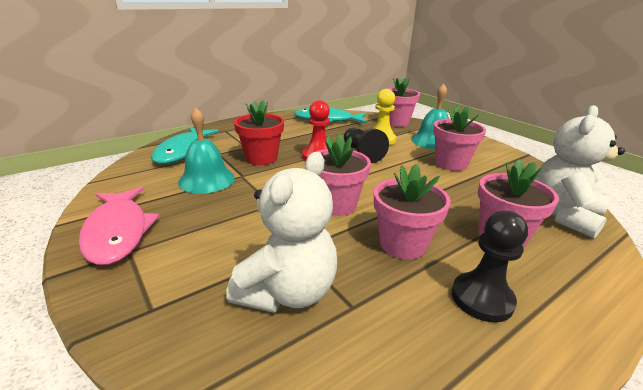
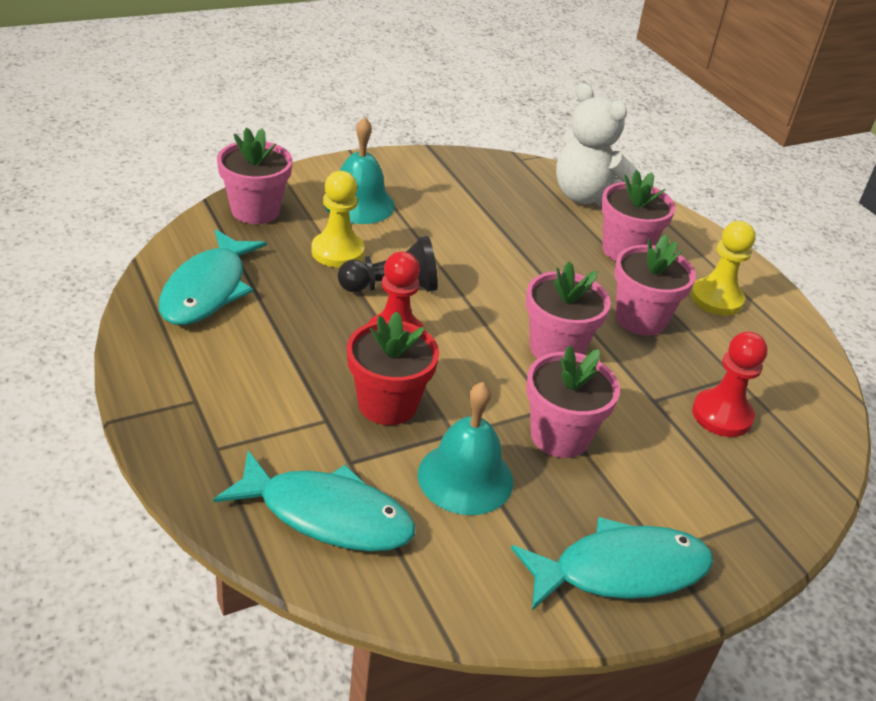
camera: 85 degrees left, 10 degrees up
pink fish [79,186,159,265] -> turquoise fish [511,517,714,611]
white teddy bear [226,152,337,313] -> red pawn [692,331,767,437]
pink flower pot [433,106,486,171] -> pink flower pot moved to [526,345,620,458]
black pawn [452,211,528,322] -> yellow pawn [691,221,755,316]

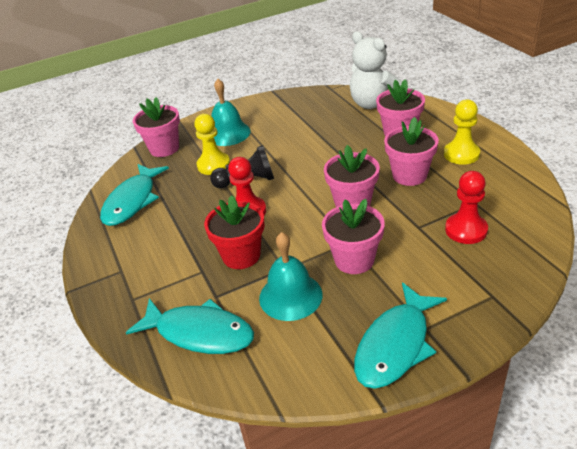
camera: 10 degrees right, 0 degrees up
turquoise fish [511,517,714,611] -> turquoise fish turned 135 degrees clockwise [354,282,447,389]

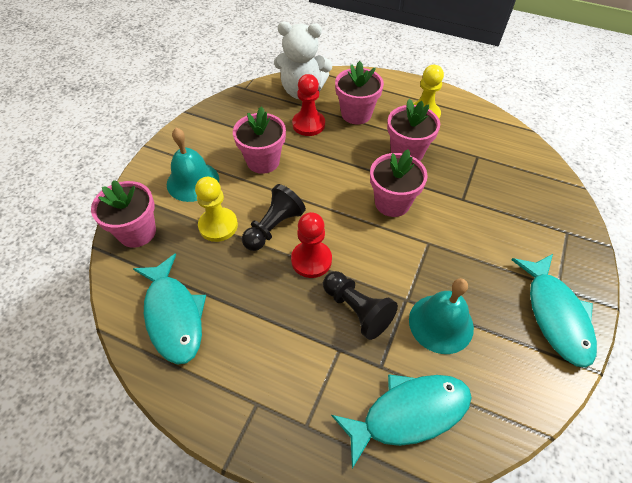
camera: 45 degrees left, 15 degrees up
red flower pot [204,195,265,269] -> black pawn [323,271,398,340]
pink flower pot [322,199,385,274] -> pink flower pot moved to [233,106,286,174]
red pawn [445,171,488,244] -> red pawn moved to [292,74,325,136]

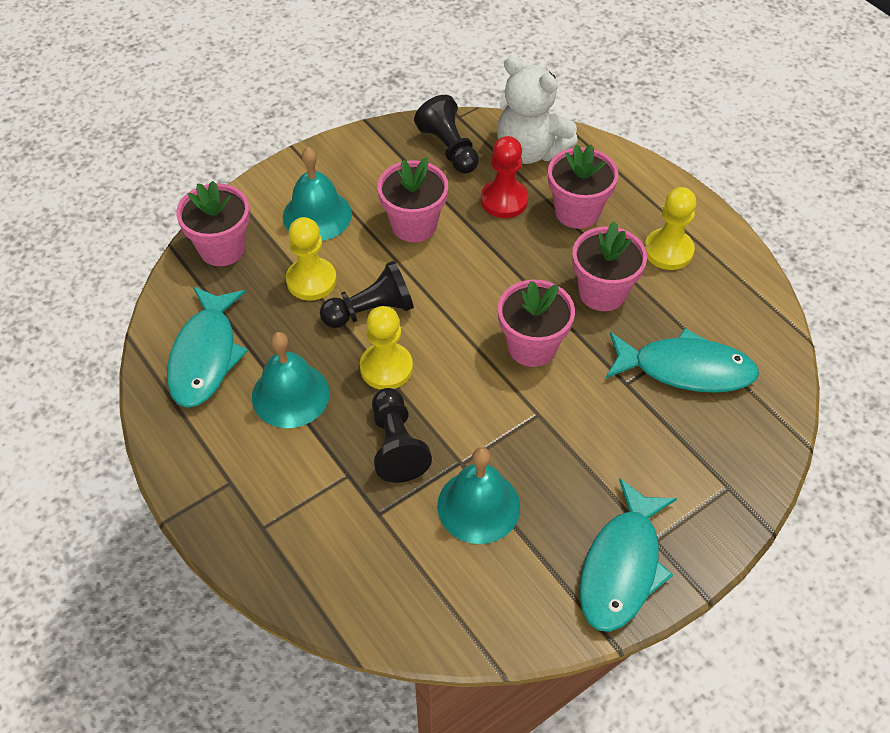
camera: 30 degrees right, 0 degrees up
red pawn [291,212,332,278] -> yellow pawn [360,306,413,390]
turquoise fish [331,374,472,469] -> turquoise fish moved to [606,328,759,393]
none -> turquoise bell [252,332,330,428]
none -> black pawn [414,95,479,174]

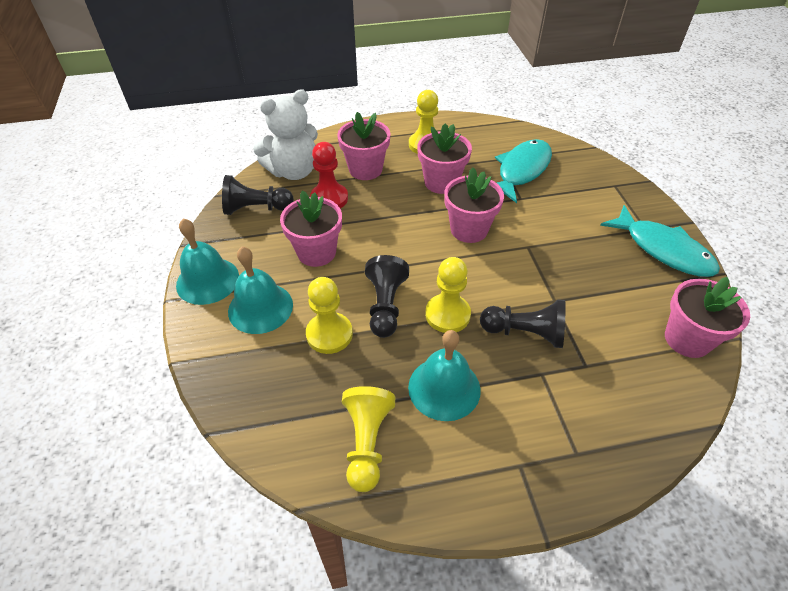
camera: 65 degrees left, 5 degrees down
turquoise fish [167,287,248,408] -> yellow pawn [342,386,395,492]
pink flower pot [176,181,250,266] -> pink flower pot moved to [665,277,750,358]
turquoise bell [437,447,520,544] -> turquoise bell moved to [176,218,239,305]

